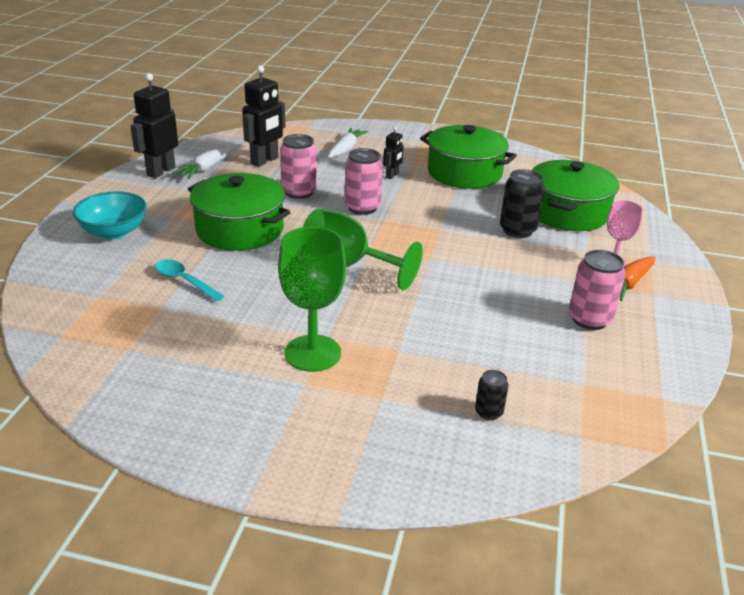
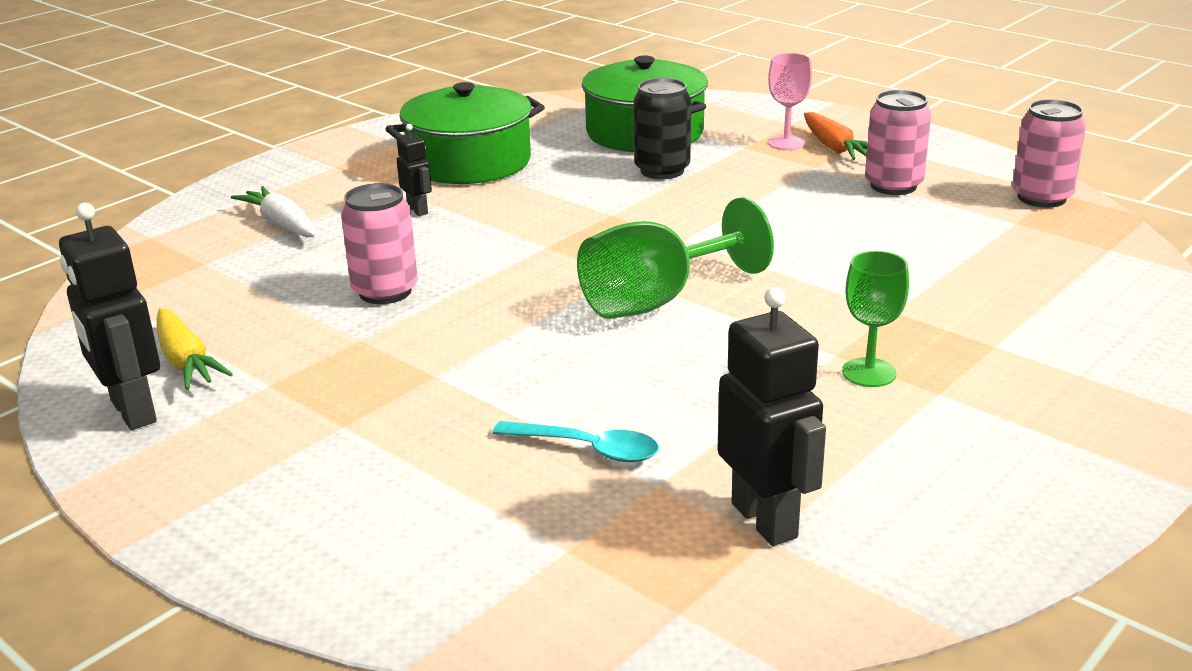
camera: 60 degrees left, 5 degrees down
turquoise bowl [73,191,147,239] -> none
turquoise spoon [155,259,224,301] -> turquoise spoon turned 135 degrees counterclockwise [493,421,659,462]
white carrot [172,147,234,179] -> yellow carrot [157,308,233,390]
green pot [188,173,291,251] -> none
black robot [242,65,285,167] -> black robot moved to [717,287,826,546]
green goblet [278,227,346,372] -> green goblet [842,251,909,387], size x0.60
pink can [345,148,383,215] -> pink can moved to [1012,99,1086,208]
black can [475,370,509,420] -> none

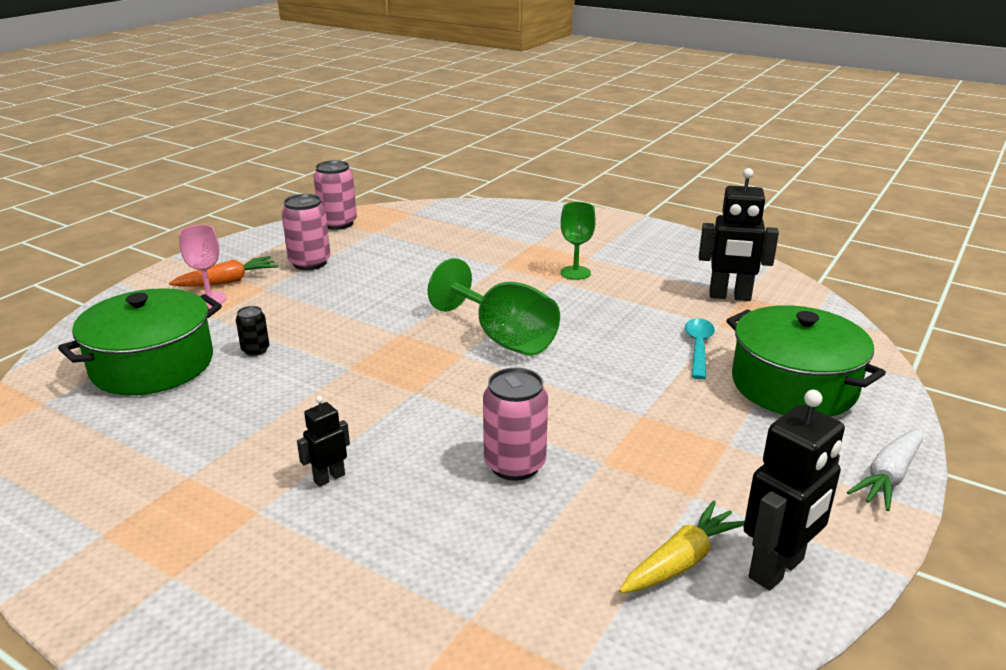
camera: 100 degrees left, 0 degrees up
white carrot [231,186,317,237] -> white carrot moved to [847,429,923,511]
green pot [386,82,545,184] -> green pot moved to [726,305,886,417]
black can [634,78,691,179] -> black can [236,306,269,356], size x0.55
black robot [717,287,826,546] -> black robot turned 135 degrees counterclockwise [699,168,779,301]

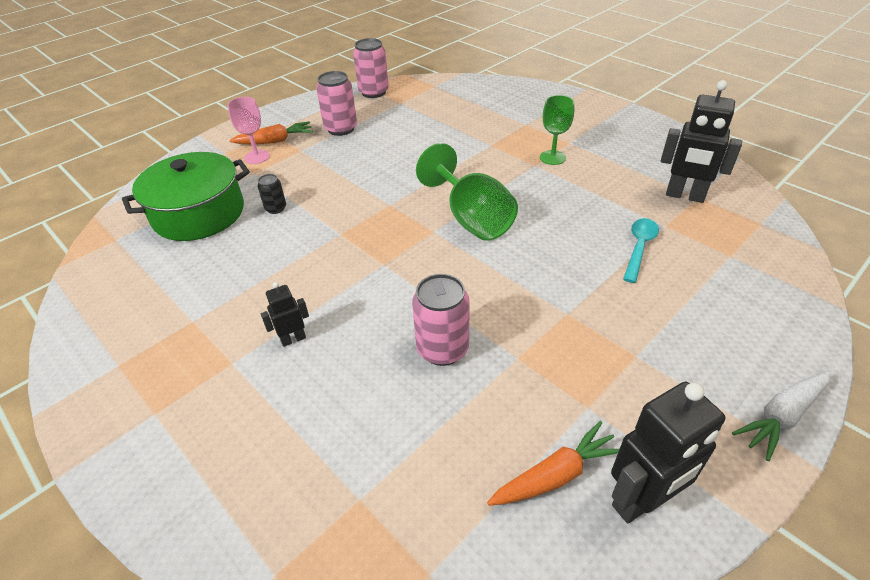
camera: 15 degrees right, 15 degrees up
yellow carrot [619,500,745,593] -> orange carrot [487,421,619,505]
green pot [726,305,886,417] -> none

